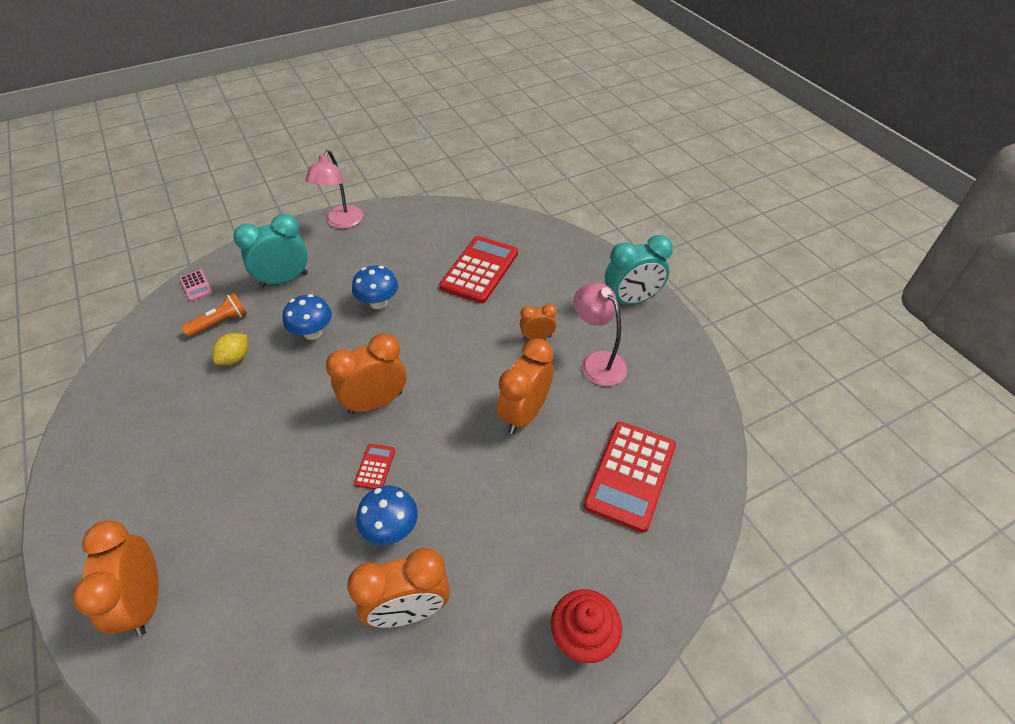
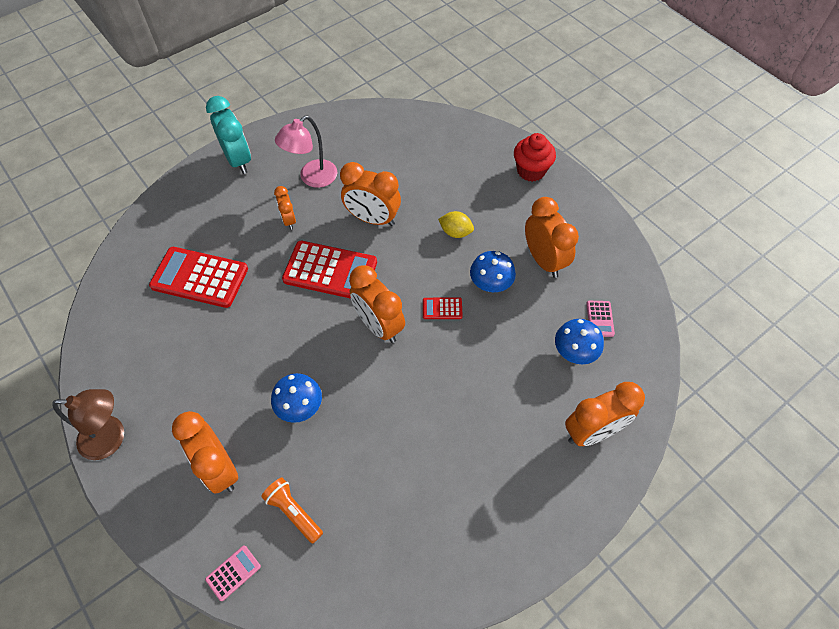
camera: 100 degrees left, 10 degrees up
yellow lemon [212,333,248,365] -> yellow lemon moved to [438,211,474,238]
turquoise clock [234,214,308,287] -> orange clock [172,411,238,494]
pink lamp [305,150,363,229] -> brown lamp [52,389,124,460]
blue mushroom [352,265,398,309] -> blue mushroom moved to [555,319,604,364]
red calculator [583,422,676,533] -> red calculator moved to [282,241,377,299]
none -> pink calculator [586,301,615,337]

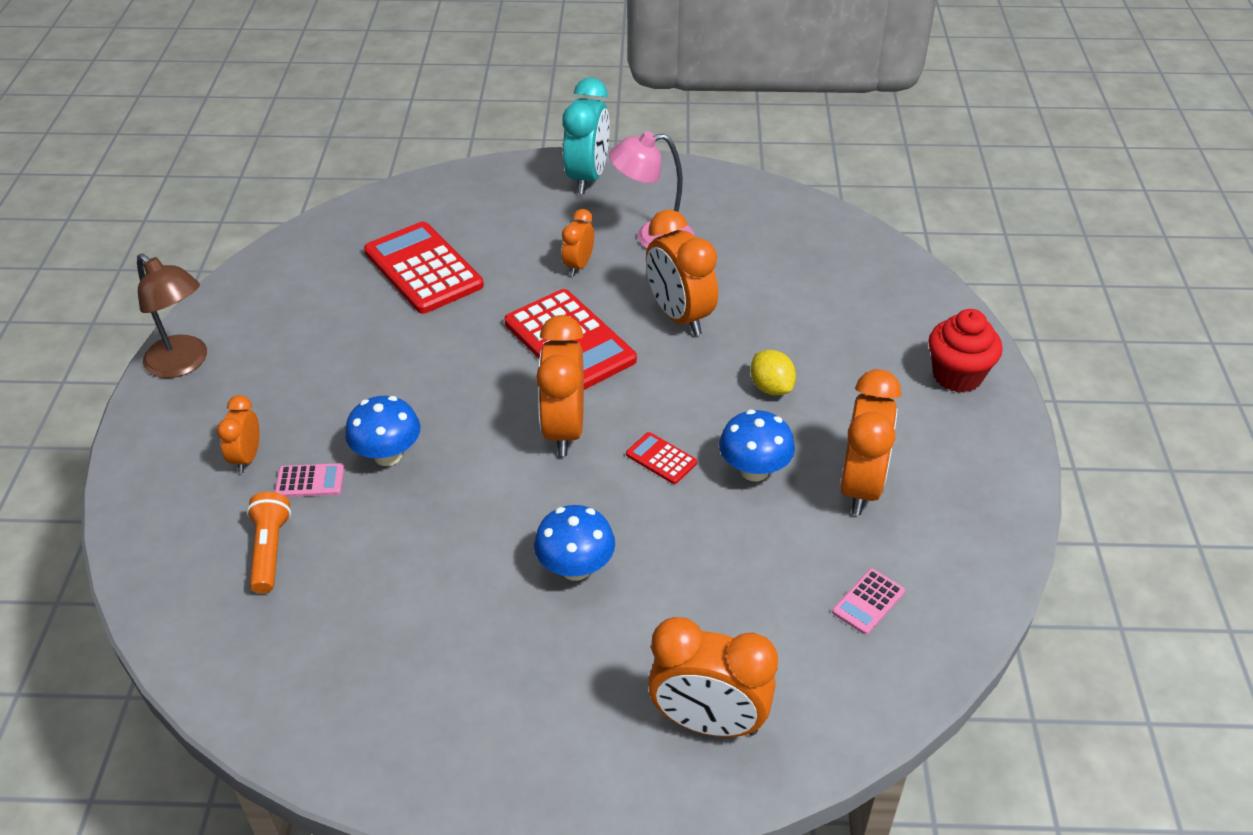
camera: 40 degrees right, 15 degrees down
orange clock [172,411,238,494] -> orange clock [217,395,260,473], size x0.55
pink calculator [205,545,261,601] -> pink calculator moved to [275,463,345,497]
blue mushroom [555,319,604,364] -> blue mushroom moved to [534,505,615,581]

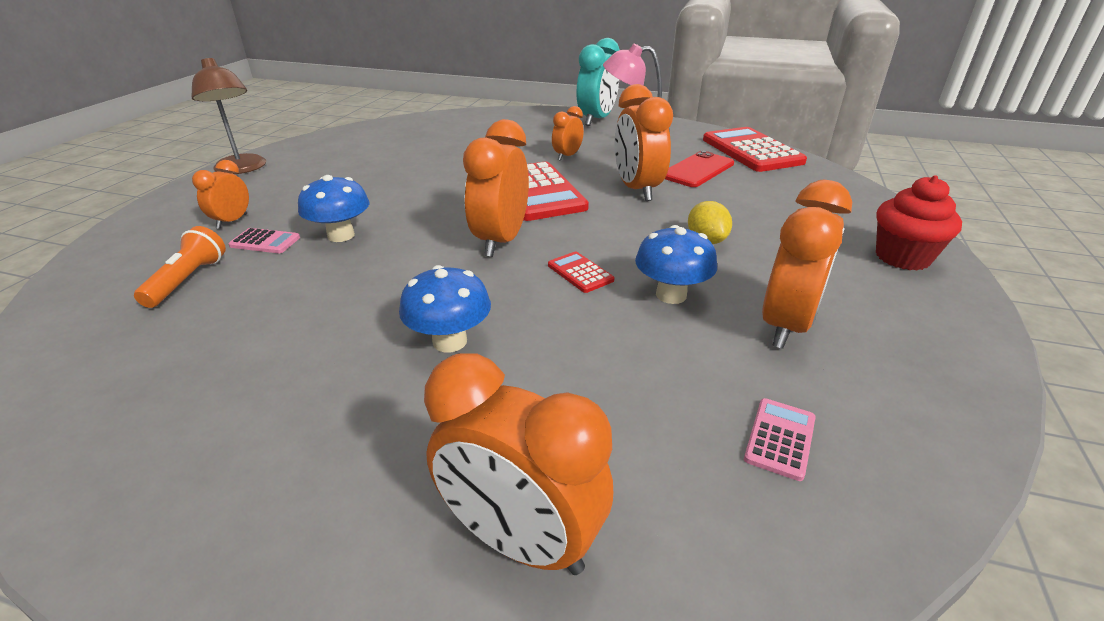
camera: 15 degrees right, 10 degrees down
red calculator [364,222,484,314] -> red calculator moved to [703,127,807,172]
pink calculator [832,568,905,635] -> pink calculator turned 150 degrees clockwise [744,398,816,481]
none -> red phone [665,151,734,187]

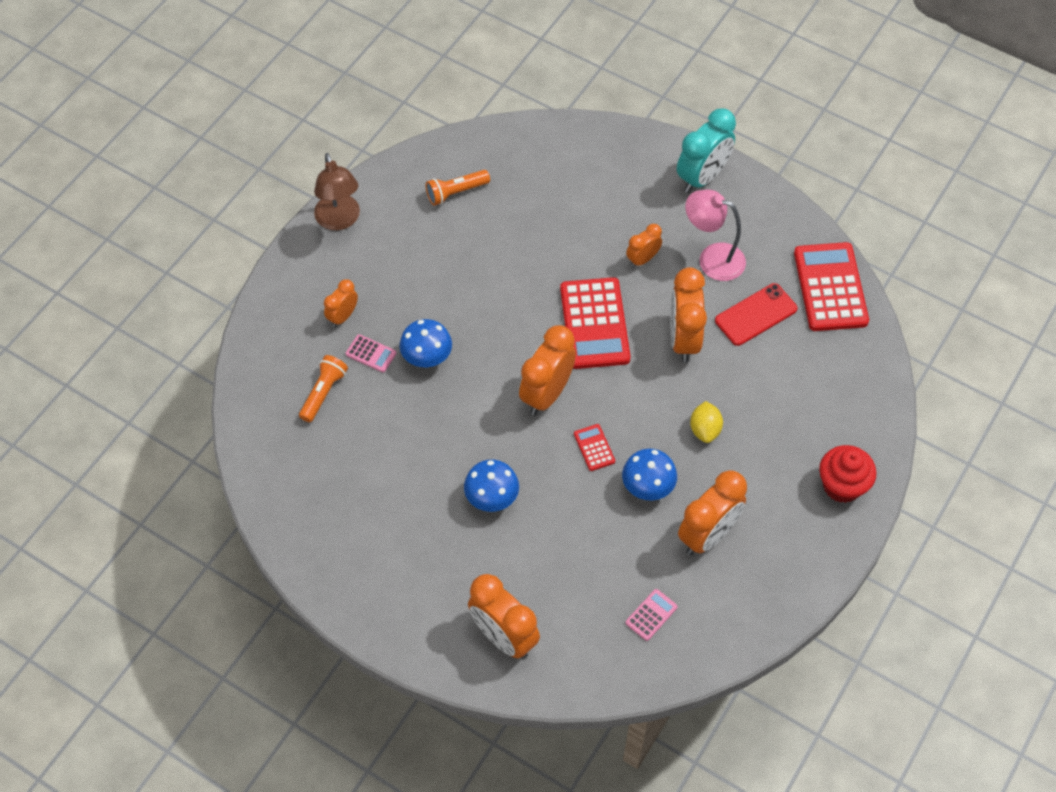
camera: 15 degrees right, 25 degrees up
none -> orange flashlight [426,170,490,206]

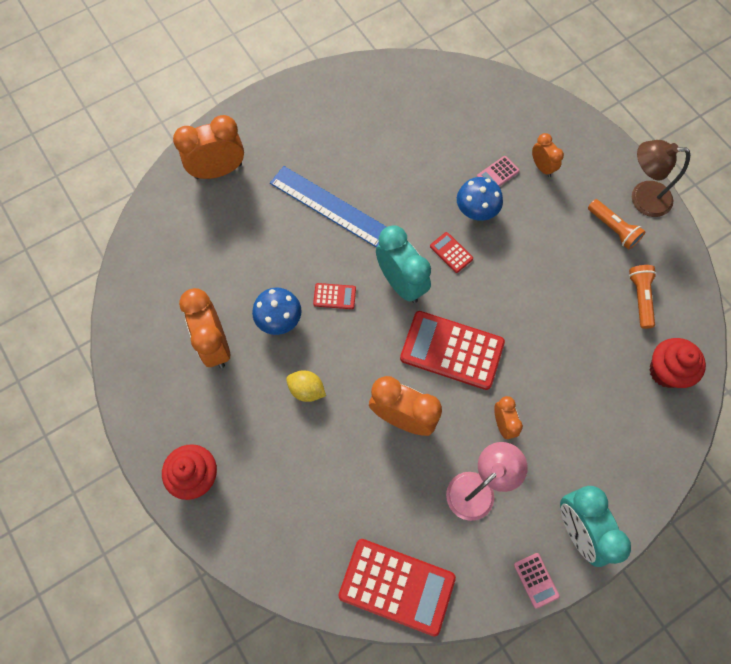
camera: 115 degrees right, 10 degrees up
orange flashlight [299,355,348,422] -> orange flashlight moved to [588,199,646,250]
blue mushroom [464,460,519,512] -> blue ruler [270,166,387,248]
orange clock [519,325,576,415] -> turquoise clock [376,226,431,303]
pink calculator [626,589,678,641] -> pink calculator moved to [514,553,560,609]
red phone [715,283,798,346] -> none
none -> red calculator [430,232,473,273]
none -> red cupcake [649,338,706,388]

